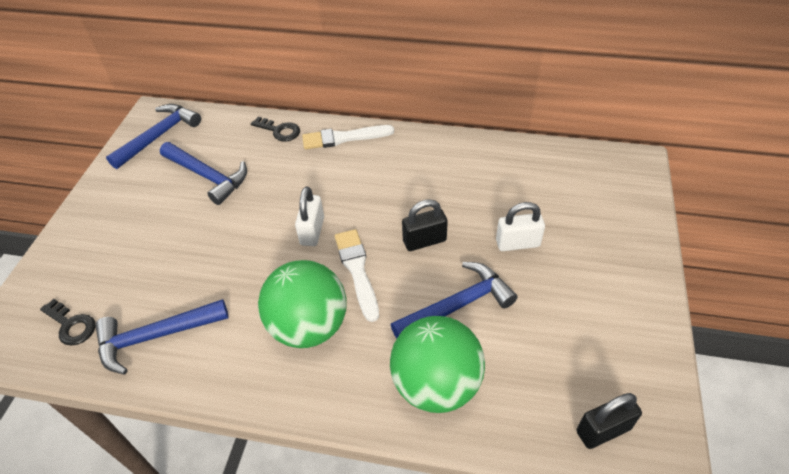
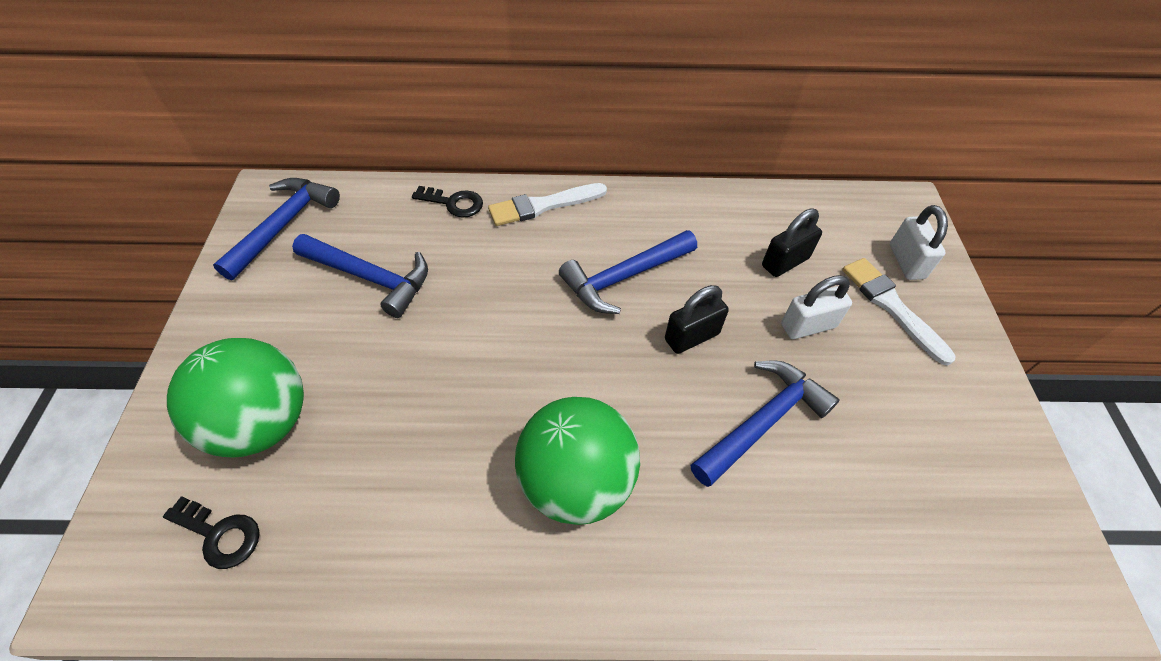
camera: 15 degrees left, 5 degrees up
blue hammer [95,299,229,374] -> blue hammer moved to [559,230,697,314]
white padlock [295,187,324,246] -> white padlock moved to [890,205,948,280]
white brush [335,229,379,322] -> white brush moved to [842,258,956,366]
green ball [390,316,485,413] -> green ball moved to [167,338,304,458]
black padlock [576,393,642,449] -> black padlock moved to [762,209,822,277]

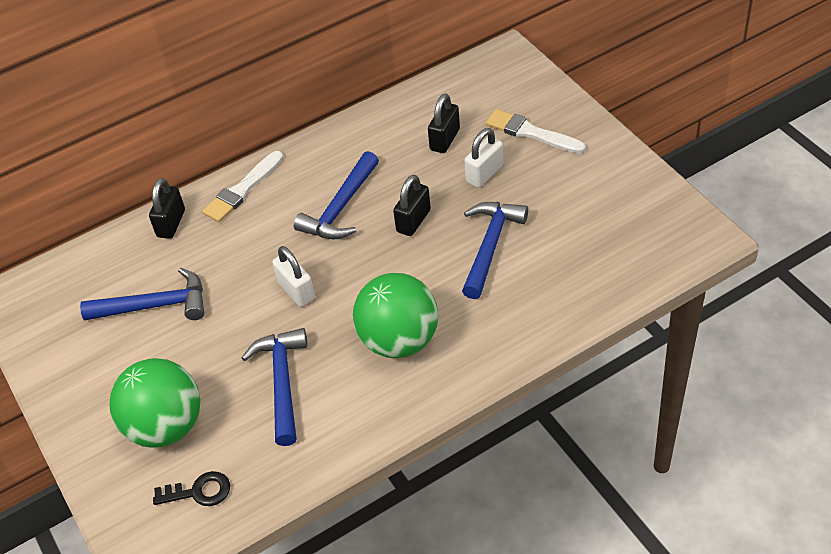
camera: 25 degrees left, 5 degrees down
blue hammer [213,178,340,280] -> blue hammer moved to [241,328,308,446]
black key [412,186,483,218] -> black padlock [149,178,185,239]
white padlock [890,205,948,280] -> white padlock moved to [272,246,315,307]

